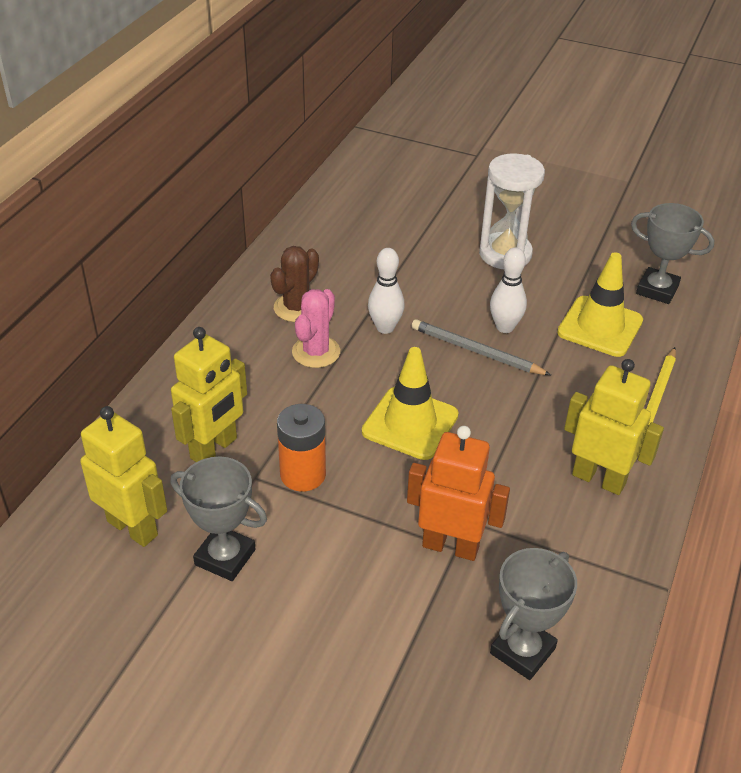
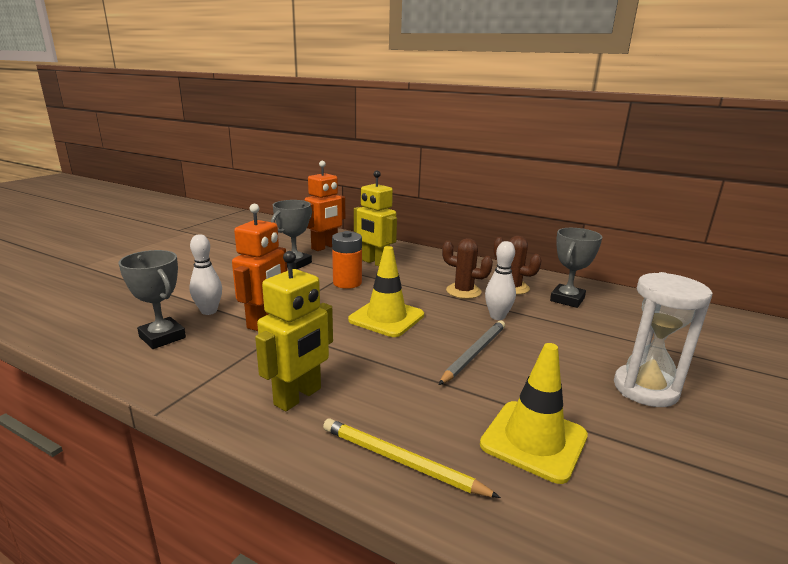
camera: 95 degrees right, 20 degrees down
yellow robot [80,406,167,547] -> orange robot [305,161,345,251]
pink cactus [292,289,340,368] -> brown cactus [442,238,493,299]
white bowling pin [490,247,527,333] -> white bowling pin moved to [189,234,222,315]
grey trophy [631,203,714,304] -> grey trophy moved to [550,228,602,308]

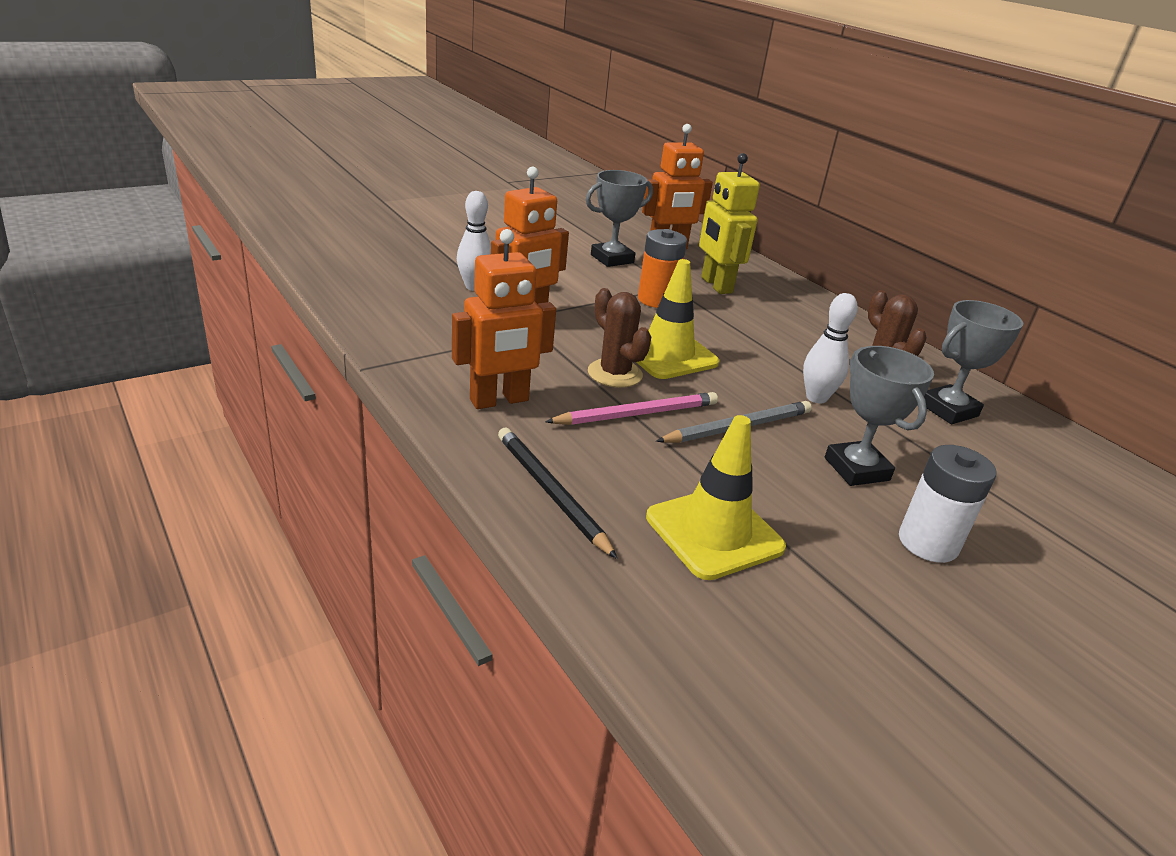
camera: 25 degrees right, 10 degrees up
grey trophy [119,250,186,349] -> grey trophy moved to [825,346,934,486]
yellow robot [255,251,333,412] -> orange robot [452,229,556,409]
yellow pencil [323,418,501,498] -> black pencil [498,428,618,559]
brown cactus [442,238,493,299] -> brown cactus moved to [588,288,651,388]
white hourglass [614,272,713,407] -> white battery [899,445,997,563]
none -> pink pencil [545,392,718,425]

